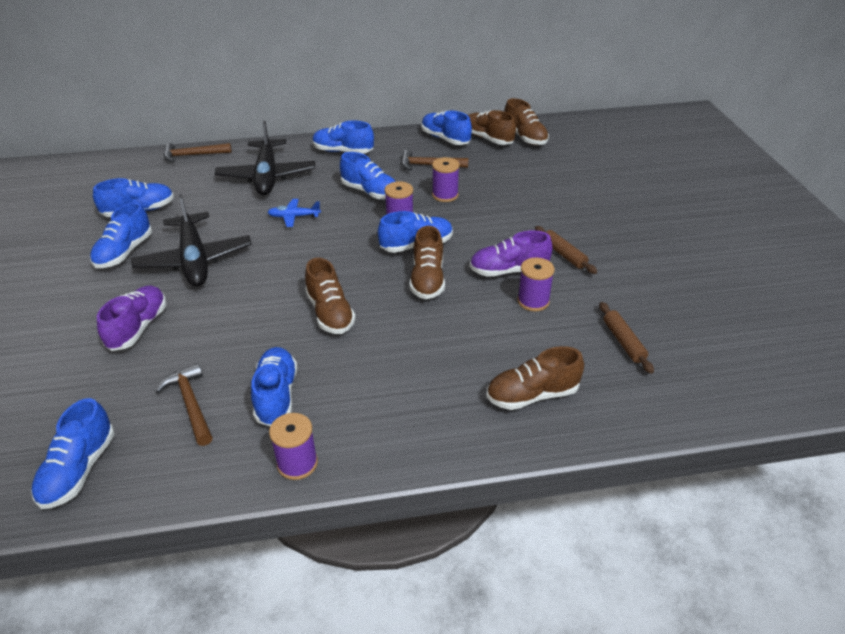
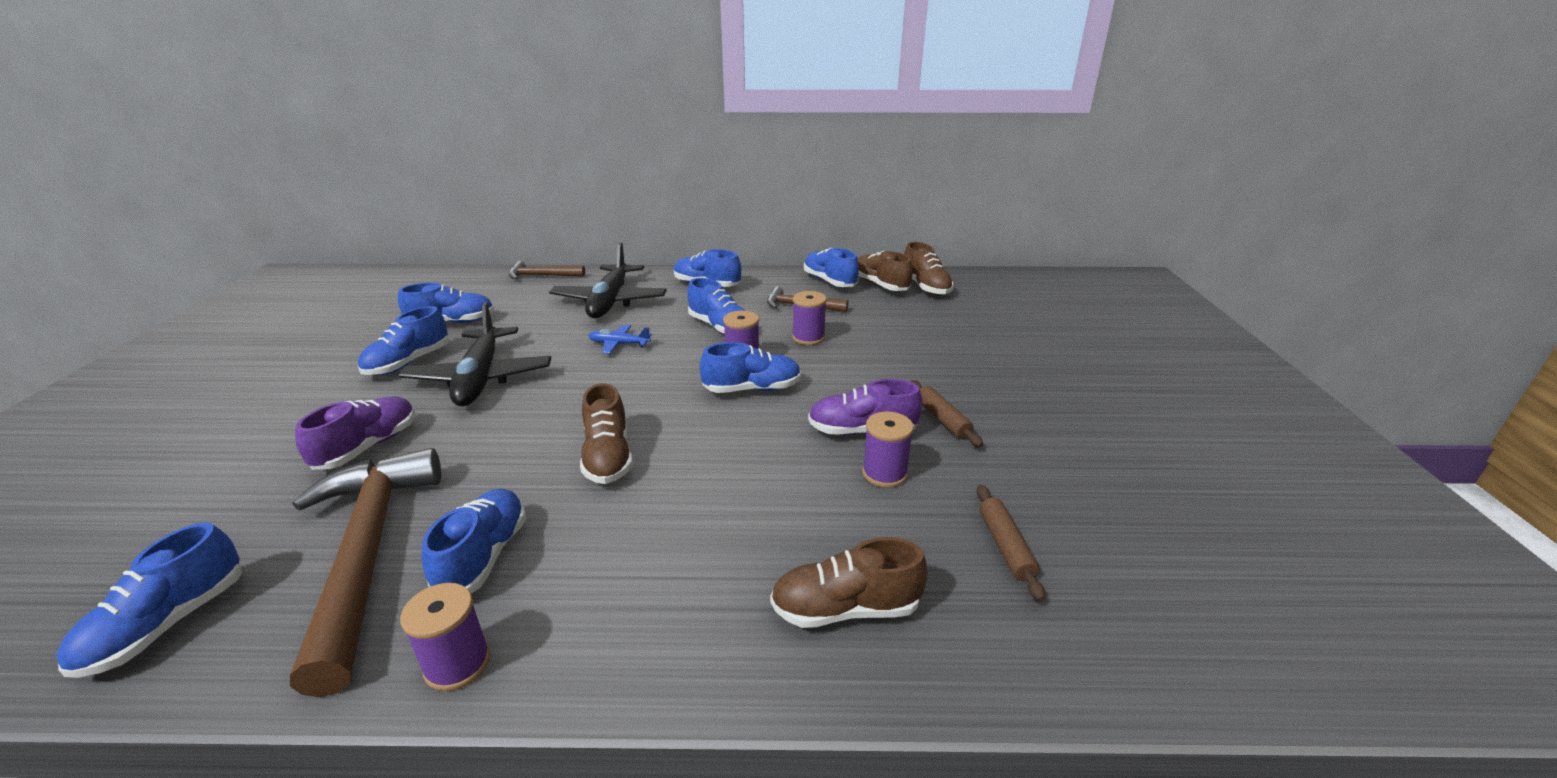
camera: 10 degrees right, 10 degrees down
brown hammer [156,363,213,446] -> brown hammer [290,448,441,697], size x2.05
brown shoe [410,226,445,299] -> none

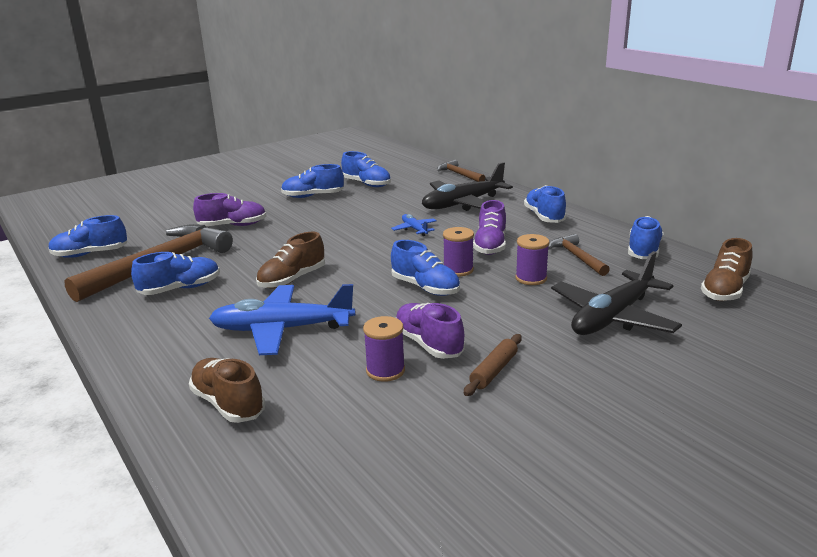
camera: 55 degrees right, 5 degrees down
black plane [398,302,551,406] -> black plane moved to [551,251,682,335]
purple spool [400,583,490,691] -> none
blue shoe [687,278,745,334] -> purple shoe [473,200,506,255]
brown shoe [858,251,913,291] -> none
brown rolling pin [977,485,1045,601] -> none
none -> blue plane [209,284,355,355]

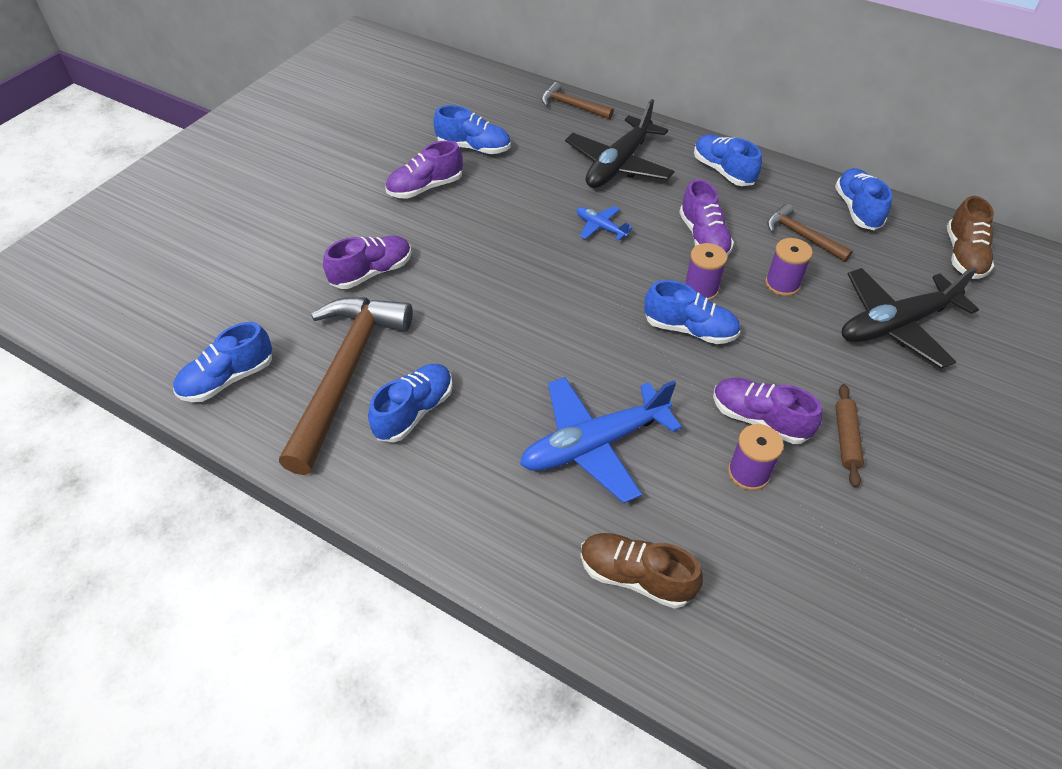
camera: 25 degrees left, 25 degrees up
brown shoe [256,232,325,289] -> none
blue shoe [281,164,344,198] -> purple shoe [386,140,463,199]
black plane [551,251,682,335] -> black plane turned 45 degrees clockwise [841,267,979,369]

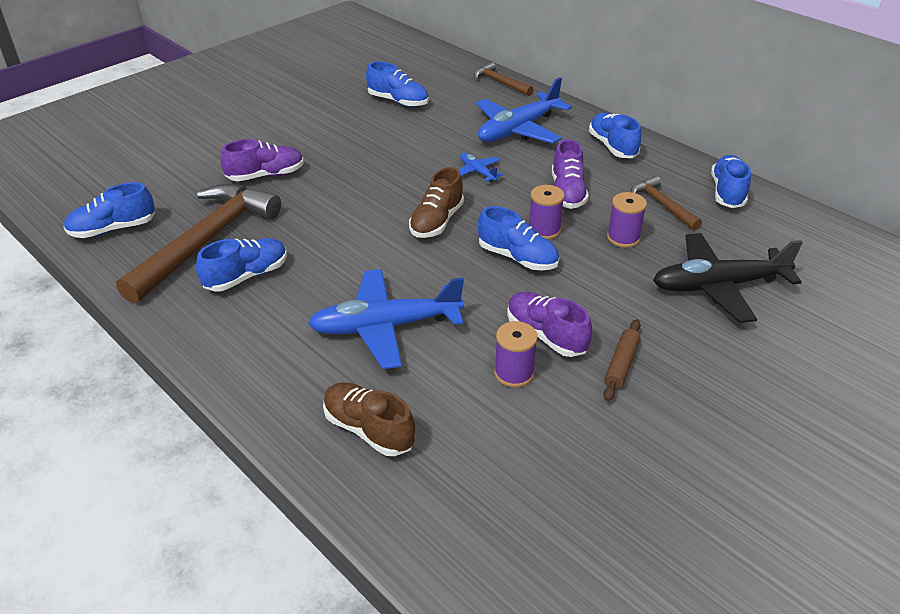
camera: 15 degrees right, 10 degrees down
purple shoe [386,140,463,199] -> none
black plane [565,99,674,188] -> blue plane [476,77,572,144]
brown shoe [947,196,994,279] -> brown shoe moved to [409,167,464,238]

